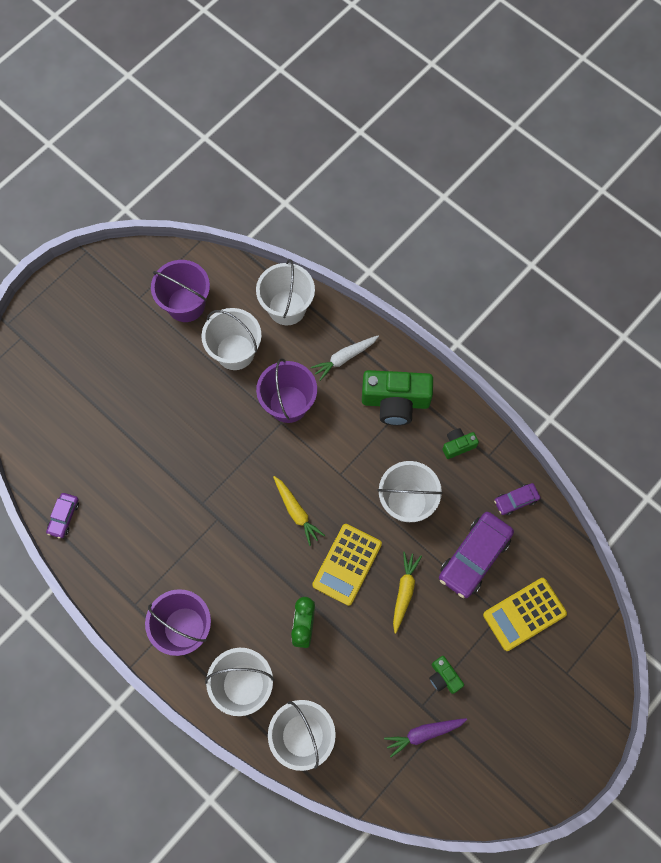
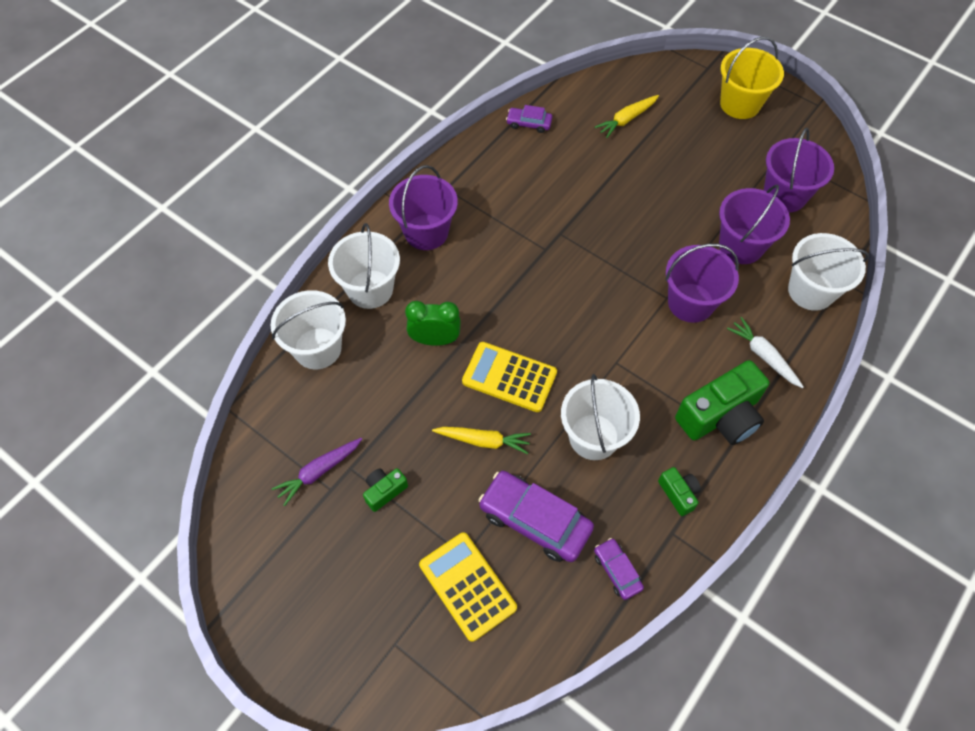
camera: 85 degrees right, 10 degrees down
white bucket [202,308,262,370] -> purple bucket [719,185,790,264]
yellow carrot [273,476,325,546] -> yellow carrot moved to [595,95,659,138]
green camera [362,370,433,426] -> green camera turned 120 degrees counterclockwise [675,360,769,445]
purple carrot [384,718,467,757] -> purple carrot turned 105 degrees counterclockwise [272,438,362,506]
none -> yellow bucket [720,37,784,119]

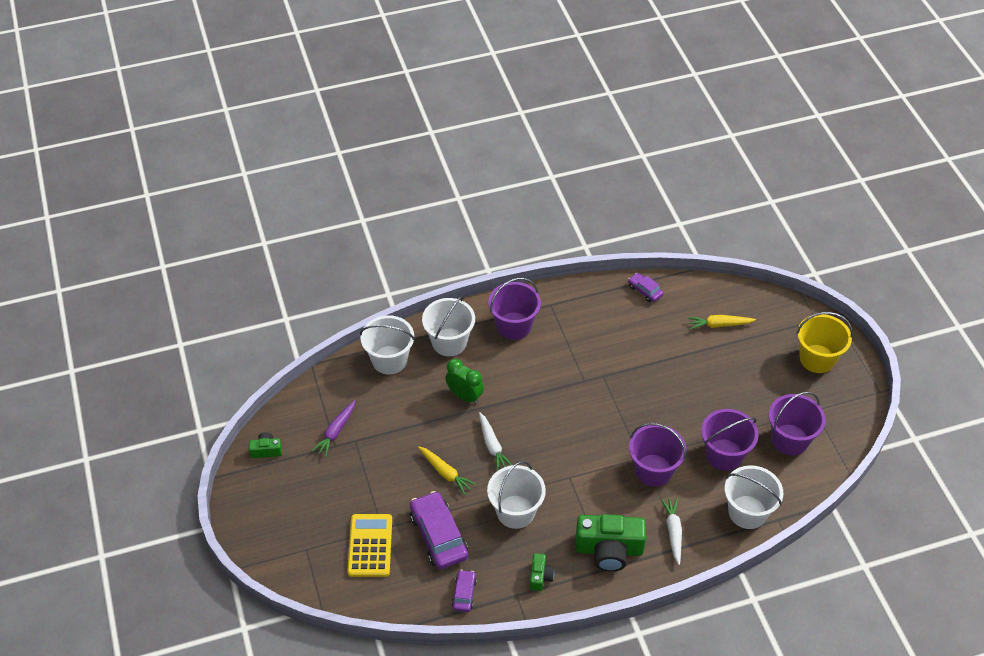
camera: 35 degrees right, 10 degrees down
purple carrot [272,438,362,506] -> purple carrot turned 60 degrees counterclockwise [312,400,355,457]
green camera [363,468,408,512] -> green camera moved to [249,432,282,458]
yellow calculator [462,342,557,412] -> white carrot [479,412,512,471]

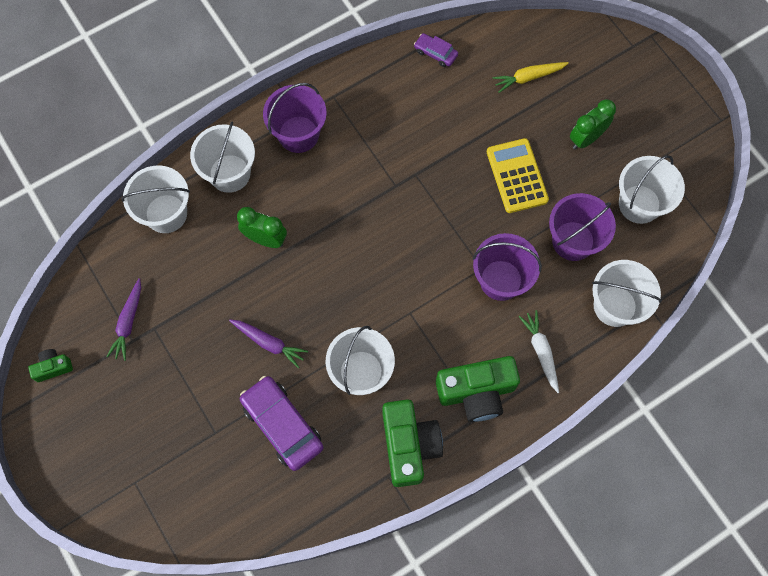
camera: 15 degrees left, 20 degrees up
yellow calculator [347,514,392,577] -> yellow calculator moved to [487,138,549,213]
yellow carrot [418,446,476,495] -> purple carrot [229,319,308,368]
purple car [452,570,477,612] -> none
white carrot [479,412,512,471] -> none
green camera [530,553,555,591] -> green camera [382,399,443,487], size x2.06
purple bucket [769,391,826,455] -> white bucket [619,155,685,224]
yellow bucket [796,312,853,373] -> none
none -> green clock [570,99,616,149]

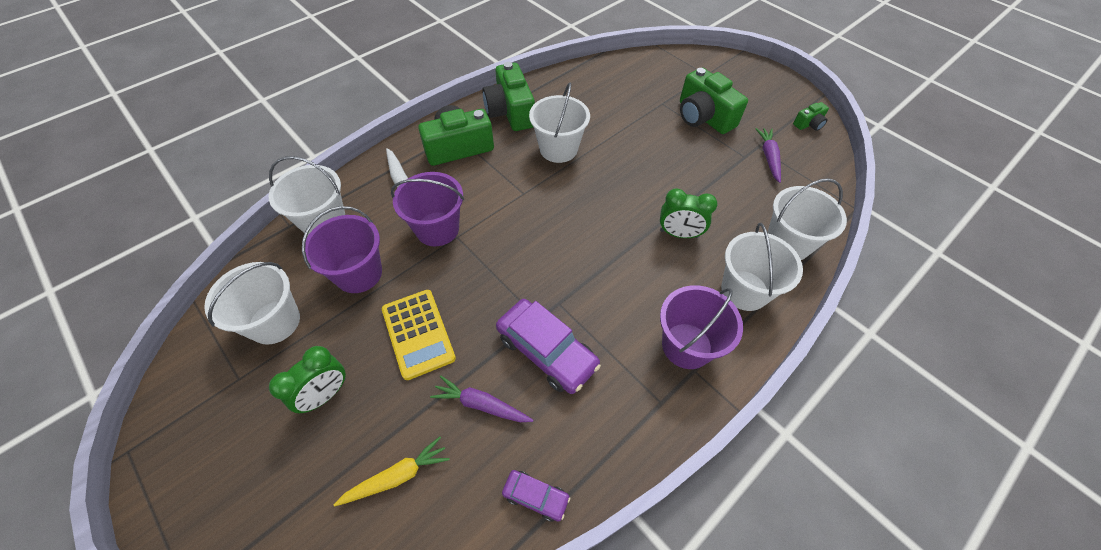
camera: 170 degrees right, 15 degrees down
purple carrot [229,319,308,368] -> purple carrot moved to [430,376,533,422]
purple car [240,376,323,471] -> purple car moved to [496,299,601,394]
none -> green camera [680,68,748,134]

